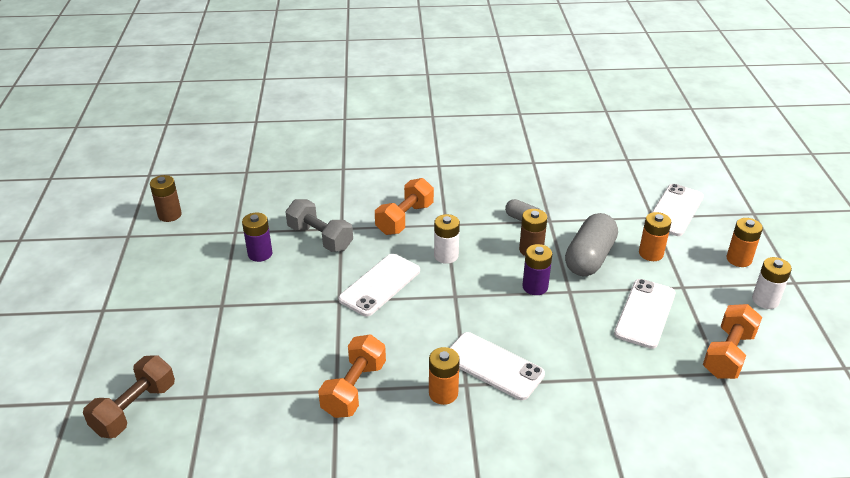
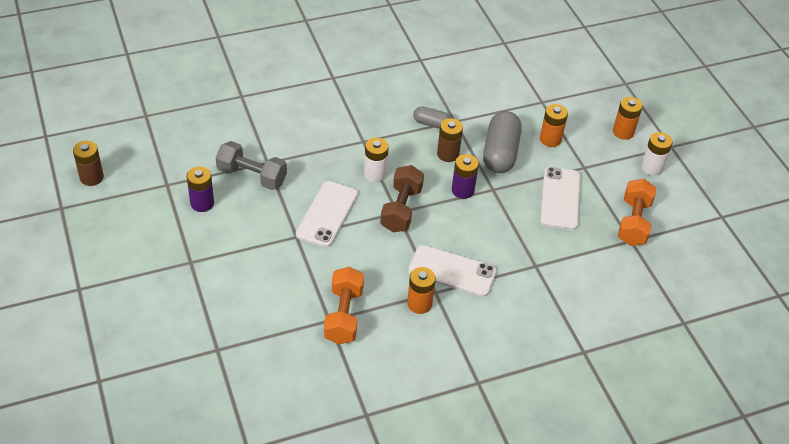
camera: 20 degrees left, 10 degrees up
brown dumbbell [83,355,175,438] -> brown dumbbell moved to [380,165,424,232]
orange dumbbell [375,178,434,235] -> none
white phone [652,184,704,236] -> none

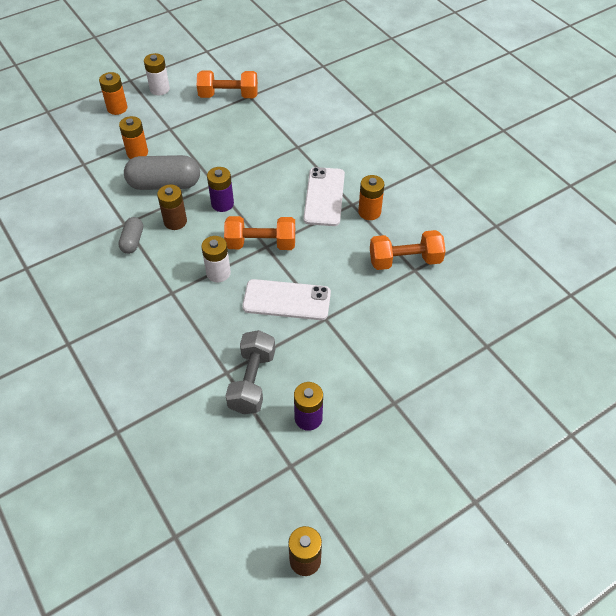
camera: 100 degrees left, 5 degrees up
brown dumbbell [380,165,424,232] -> orange dumbbell [224,216,295,250]
white phone [540,167,581,230] -> none

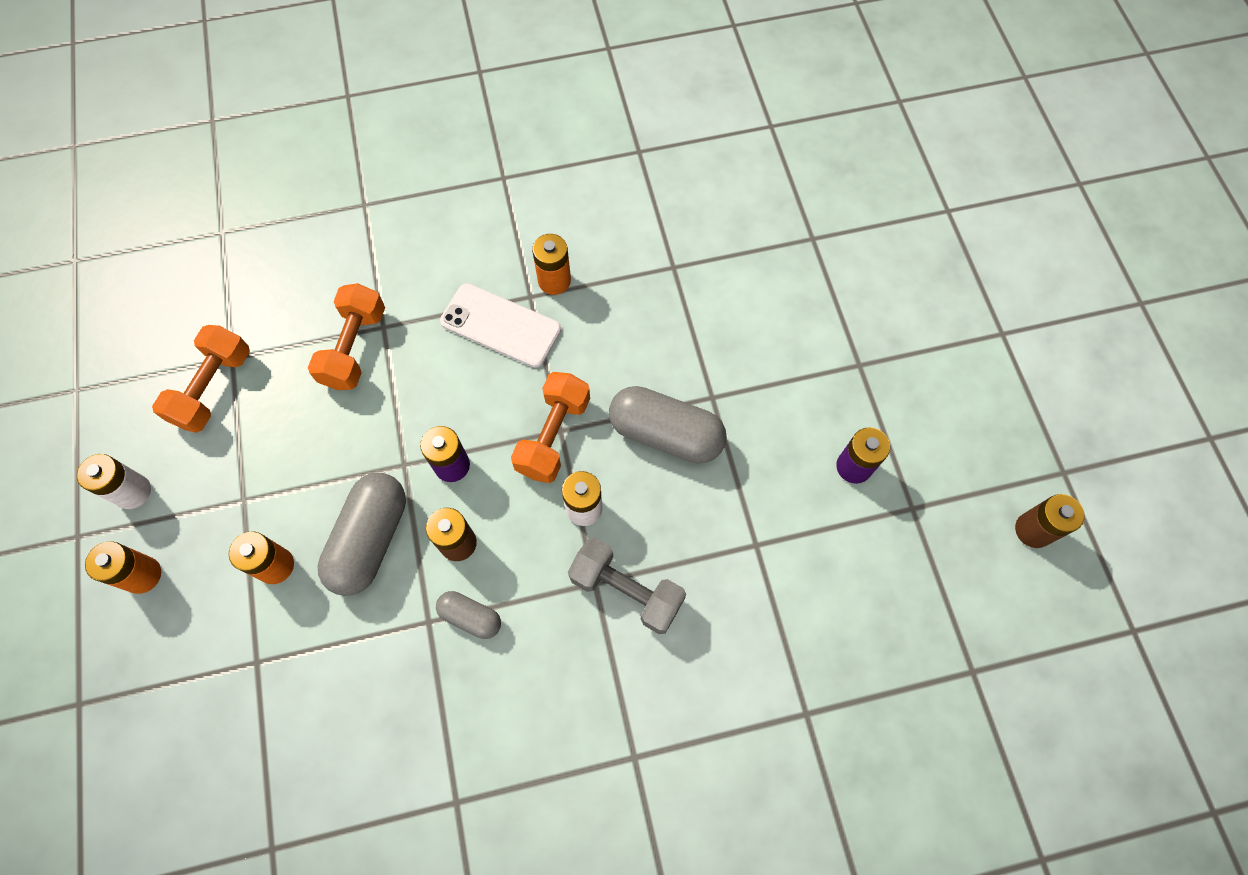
camera: 70 degrees left, 15 degrees up
grey dumbbell [225,330,275,414] -> grey dumbbell moved to [568,537,686,634]
white phone [242,279,331,320] -> grey capsule [609,386,727,464]
orange dumbbell [370,230,446,270] -> orange dumbbell moved to [308,283,385,390]

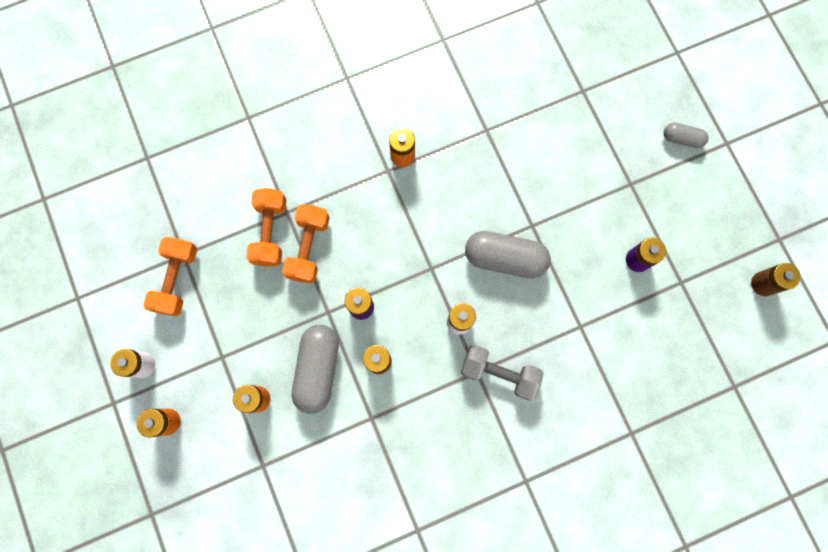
camera: 10 degrees left, 10 degrees up
grey capsule [436,591,501,639] -> grey capsule moved to [664,123,708,148]
white phone [440,283,561,368] -> none
orange dumbbell [511,372,590,483] -> orange dumbbell moved to [282,205,330,283]

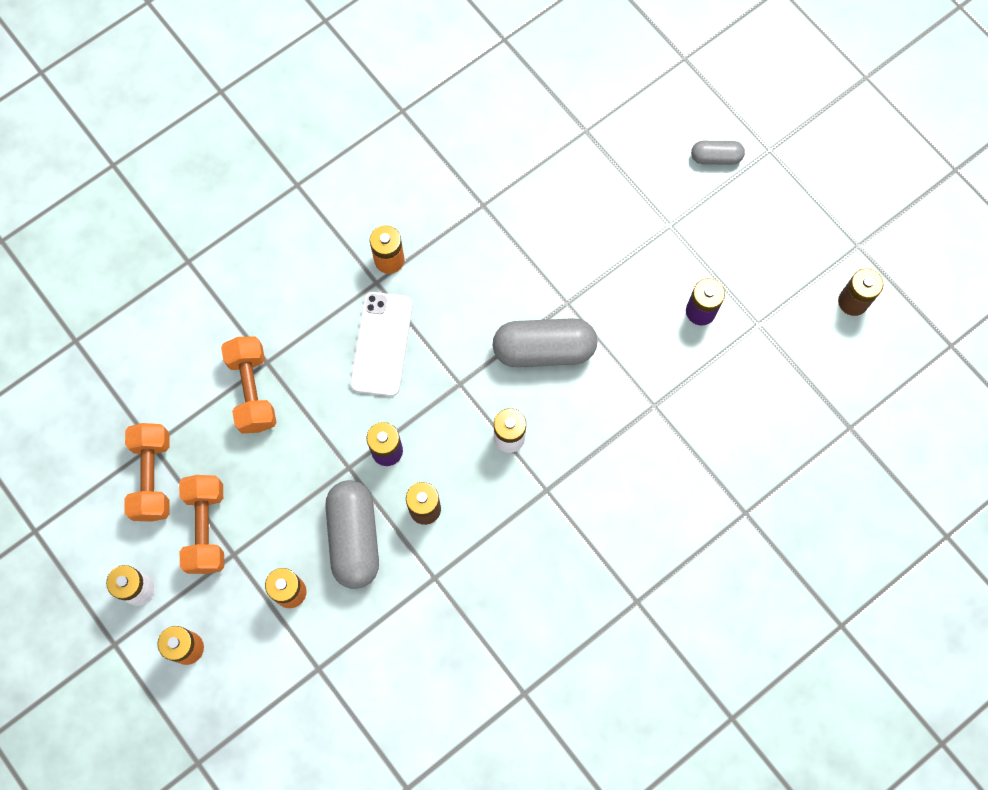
camera: 15 degrees left, 5 degrees down
orange dumbbell [282,205,330,283] -> orange dumbbell moved to [179,475,224,574]
grey dumbbell [461,345,544,400] -> none
none -> white phone [350,292,413,396]

